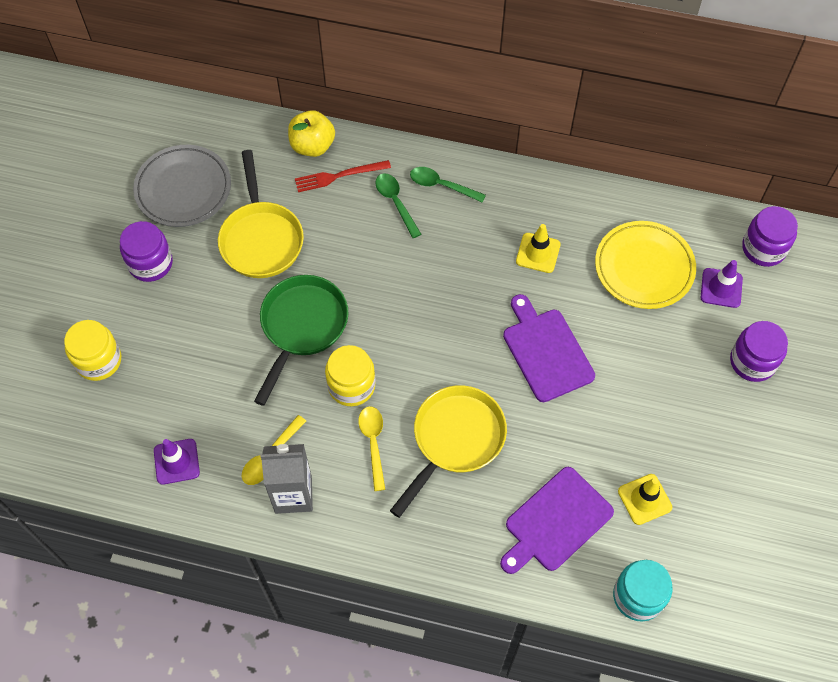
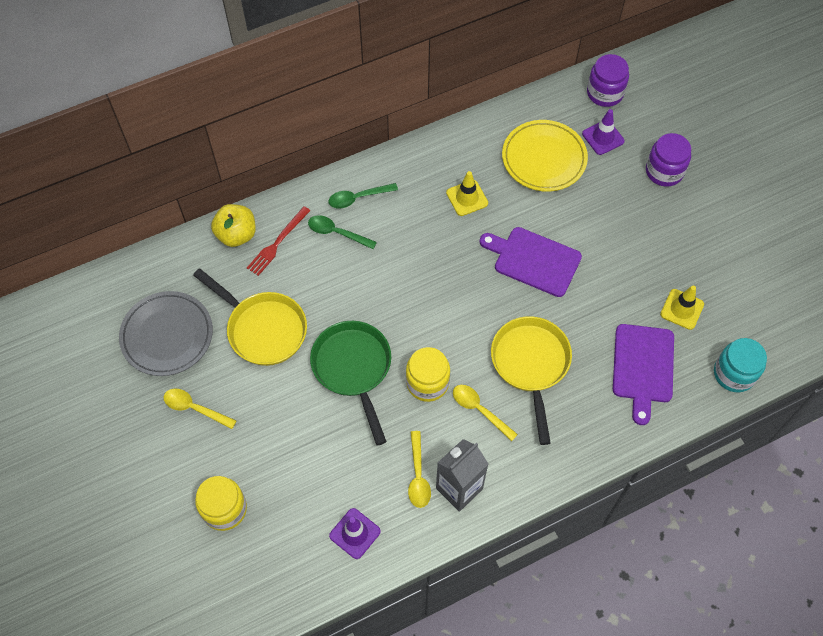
camera: 40 degrees left, 0 degrees up
purple jar [120,221,173,282] -> yellow spoon [164,389,236,429]

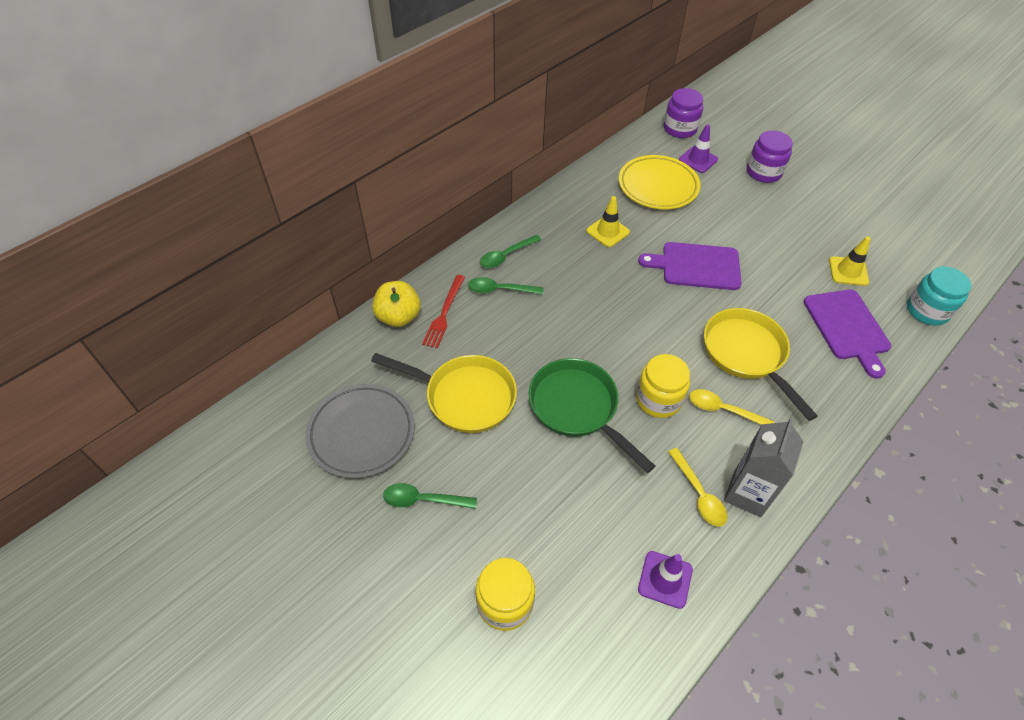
camera: 20 degrees left, 10 degrees down
yellow spoon [164,389,236,429] -> green spoon [383,483,477,509]

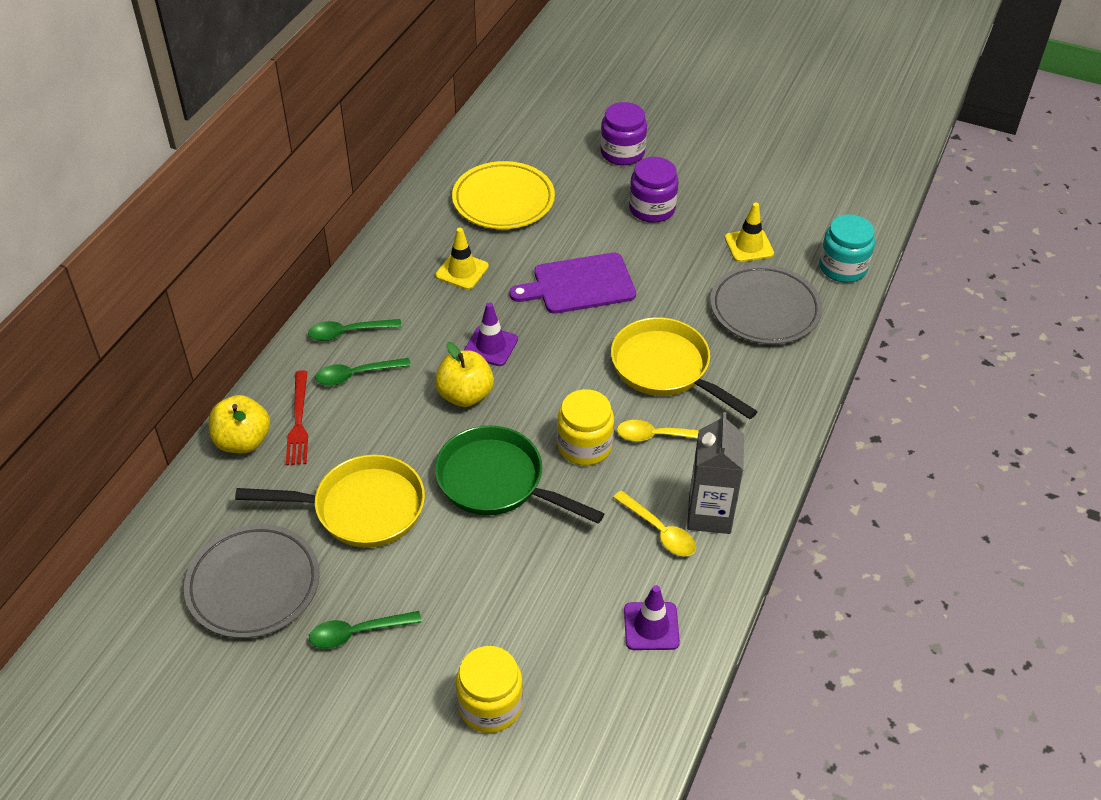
camera: 20 degrees left, 5 degrees down
green spoon [480,235,541,268] -> green spoon turned 45 degrees clockwise [308,319,402,341]
purple jar [664,88,703,138] -> purple jar moved to [629,157,678,223]
purple traffic cone [679,124,718,173] -> purple traffic cone moved to [464,303,518,366]
purple cutting board [804,290,891,379] -> grey plate [710,264,822,344]
none -> yellow apple [435,342,494,407]

